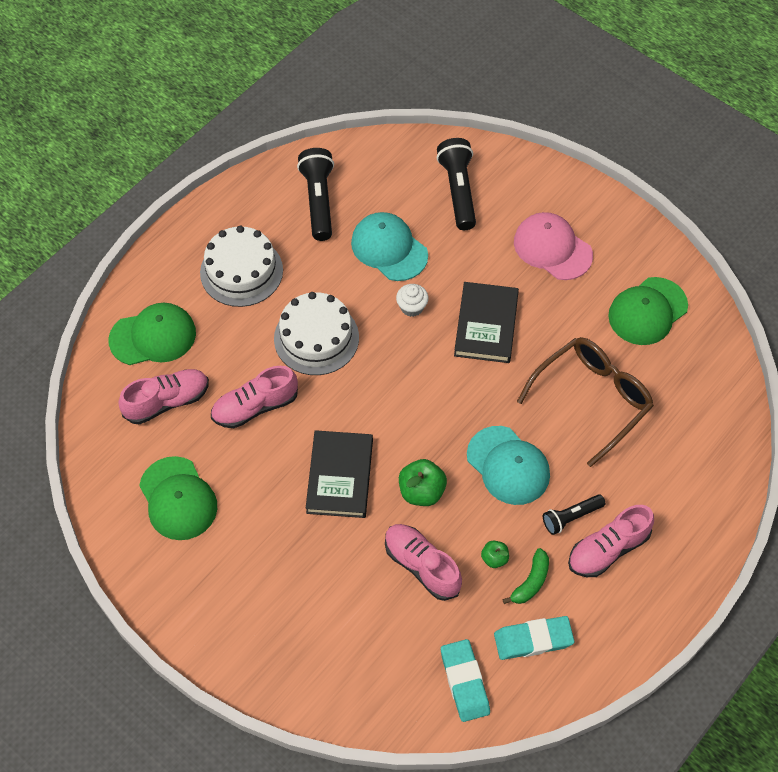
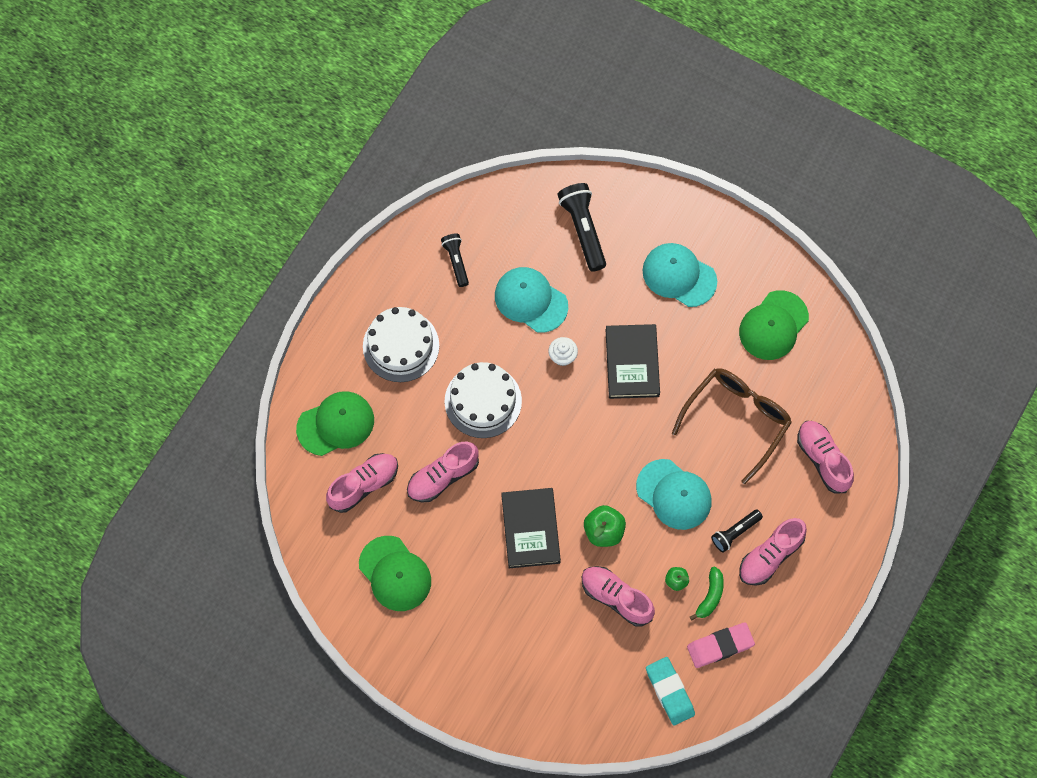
camera: 10 degrees left, 10 degrees up
black flashlight [297,148,334,241] -> black flashlight [441,234,469,287], size x0.60
turquoise eraser [494,616,575,660] -> pink eraser [687,622,755,668]
pink cap [514,212,593,280] -> turquoise cap [642,243,717,307]
none -> pink shoe [797,421,854,493]

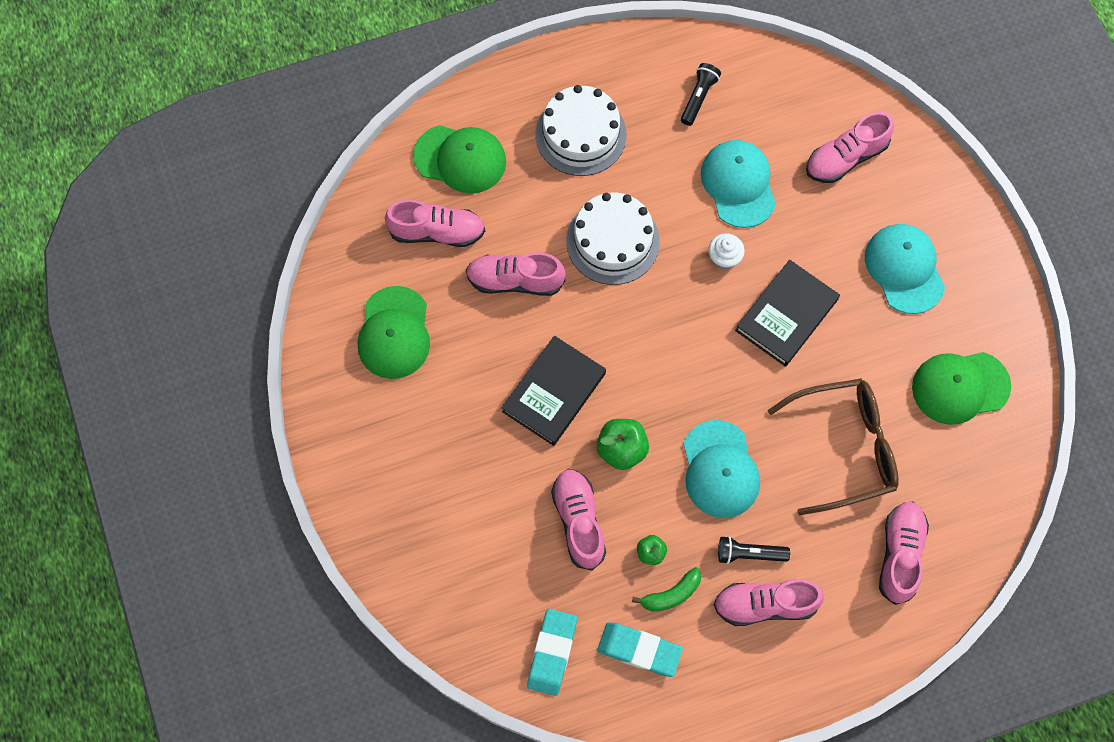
camera: 40 degrees right, 0 degrees up
black flashlight [557,183,606,272] -> pink shoe [806,112,894,183]
pink eraser [687,622,755,668] -> turquoise eraser [597,622,683,677]

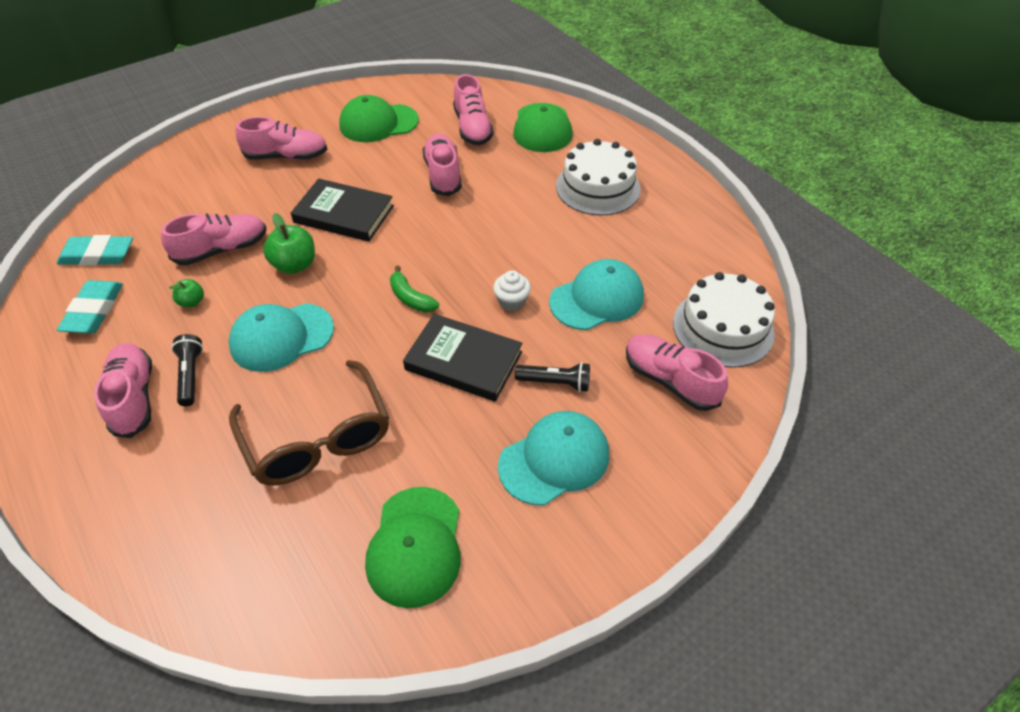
camera: 75 degrees right, 20 degrees down
white cake [566,192,660,285] -> white cake moved to [673,272,775,368]
green banana [632,567,701,612] -> green banana moved to [390,266,439,312]
black flashlight [681,63,721,126] -> black flashlight moved to [515,362,590,392]
pink shoe [879,501,929,605] -> pink shoe moved to [235,117,327,160]
green cap [912,352,1011,425] -> green cap turned 150 degrees counterclockwise [365,487,461,608]

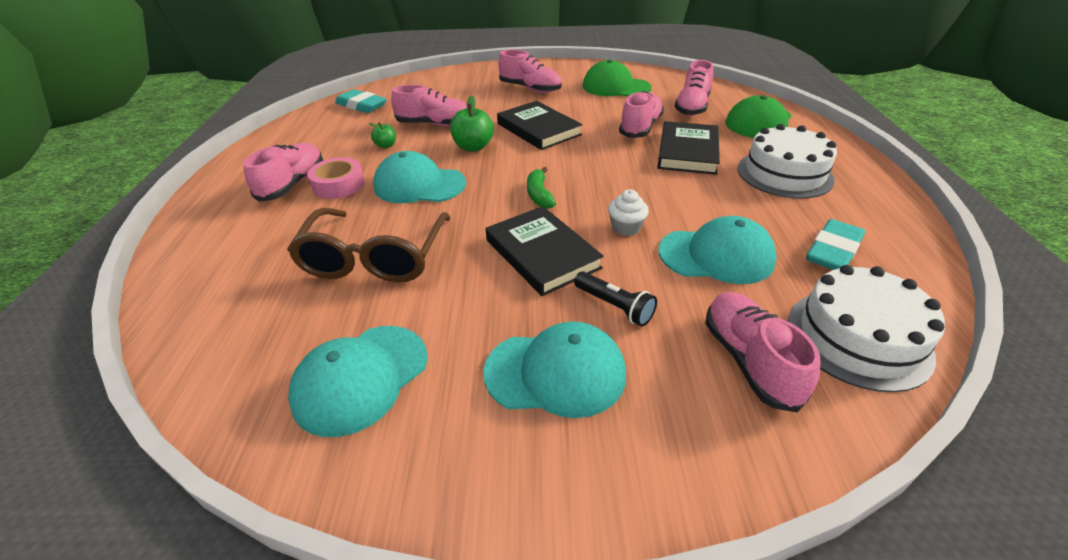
camera: 35 degrees right, 10 degrees down
turquoise eraser [57,280,123,334] -> turquoise eraser moved to [806,219,865,270]
black flashlight [172,334,203,406] -> pink tape [307,157,365,199]
green cap [365,487,461,608] -> turquoise cap [288,326,428,437]
none -> black book [657,121,720,175]

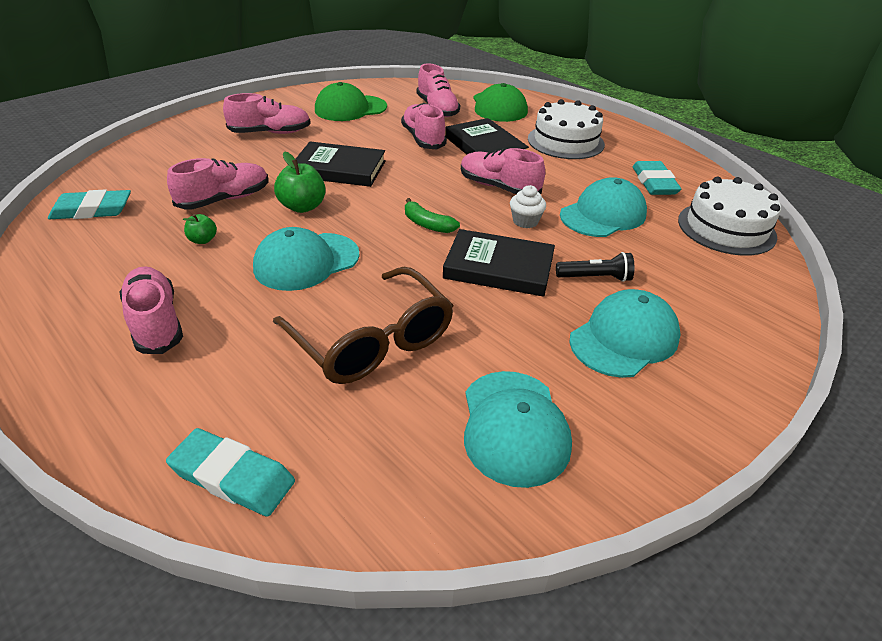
camera: 45 degrees left, 0 degrees up
pink tape [307,157,365,199] -> none
pink shoe [705,292,820,413] -> pink shoe moved to [461,148,545,194]
none -> turquoise eraser [166,428,295,517]

